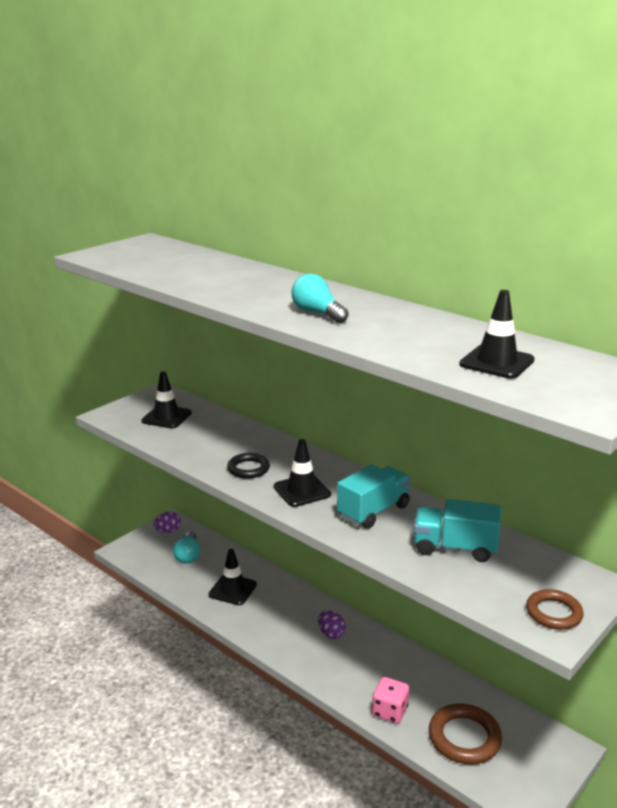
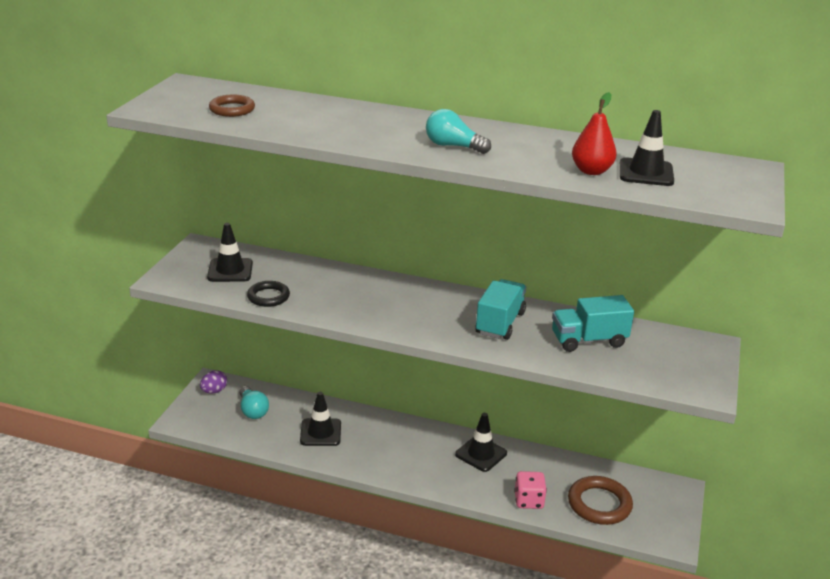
camera: 25 degrees left, 5 degrees up
black ring [227,453,270,479] -> black ring moved to [247,281,290,307]
black traffic cone [274,439,331,507] -> black traffic cone moved to [455,413,507,472]
purple egg [318,611,346,639] -> none
brown ring [526,589,583,630] -> brown ring moved to [209,94,255,117]
none -> red pear [572,92,617,175]

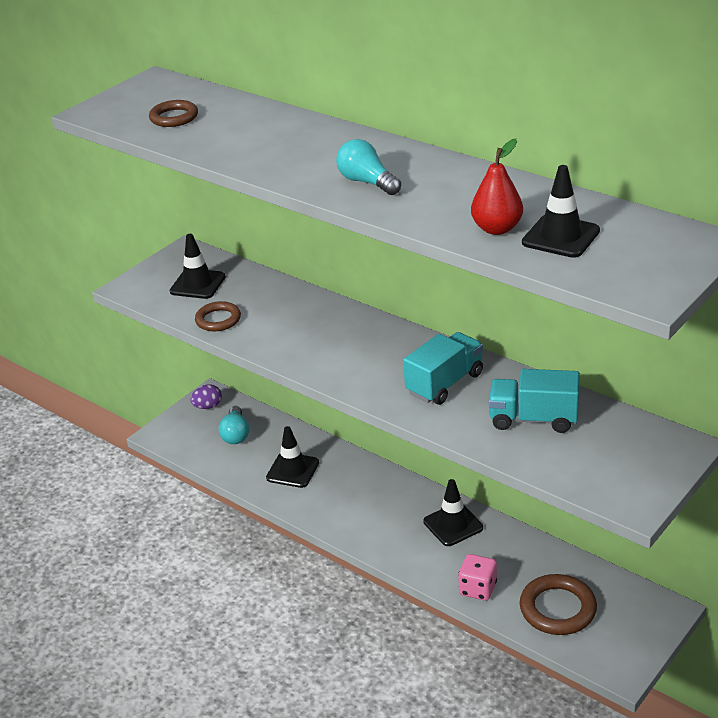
camera: 25 degrees right, 5 degrees up
black ring [247,281,290,307] -> brown ring [195,301,241,331]

